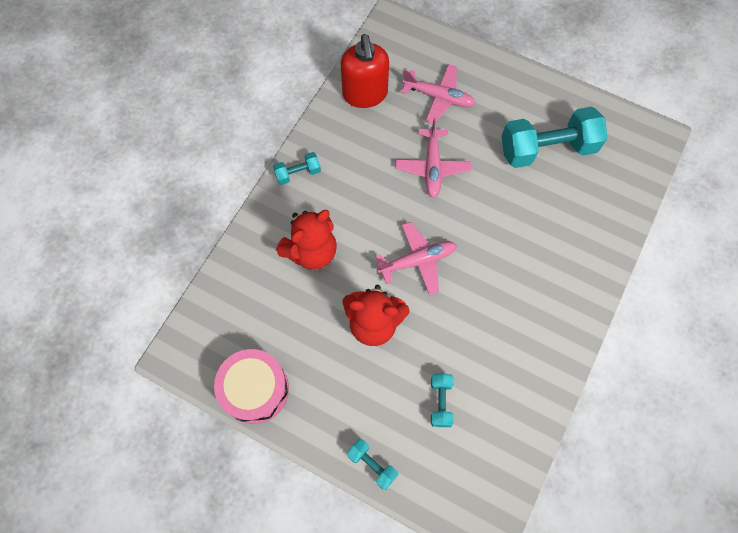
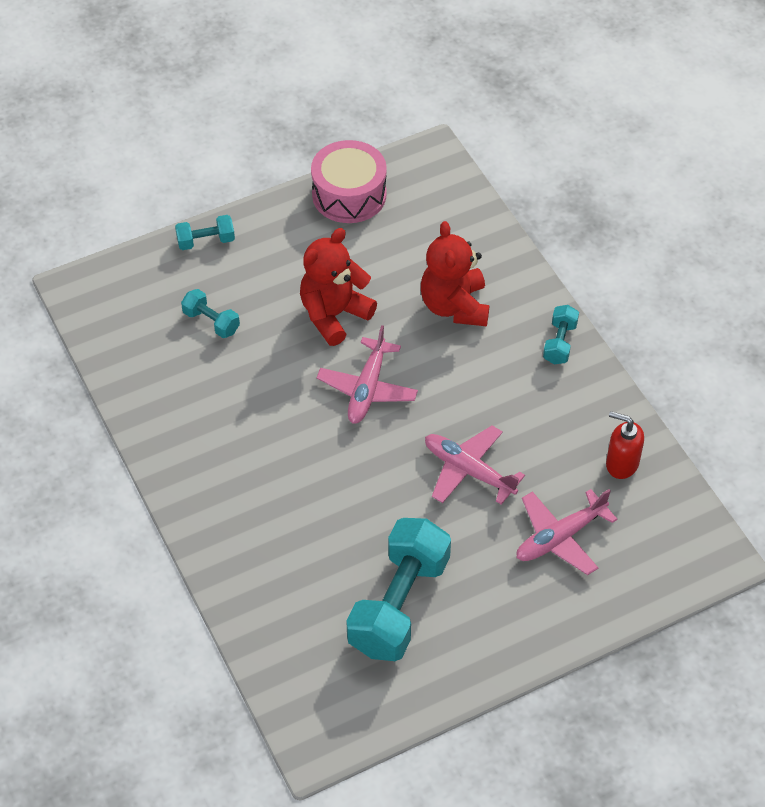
camera: 125 degrees right, 15 degrees down
red soap dispenser [341,34,389,108] -> red soap dispenser [606,411,644,479], size x0.60

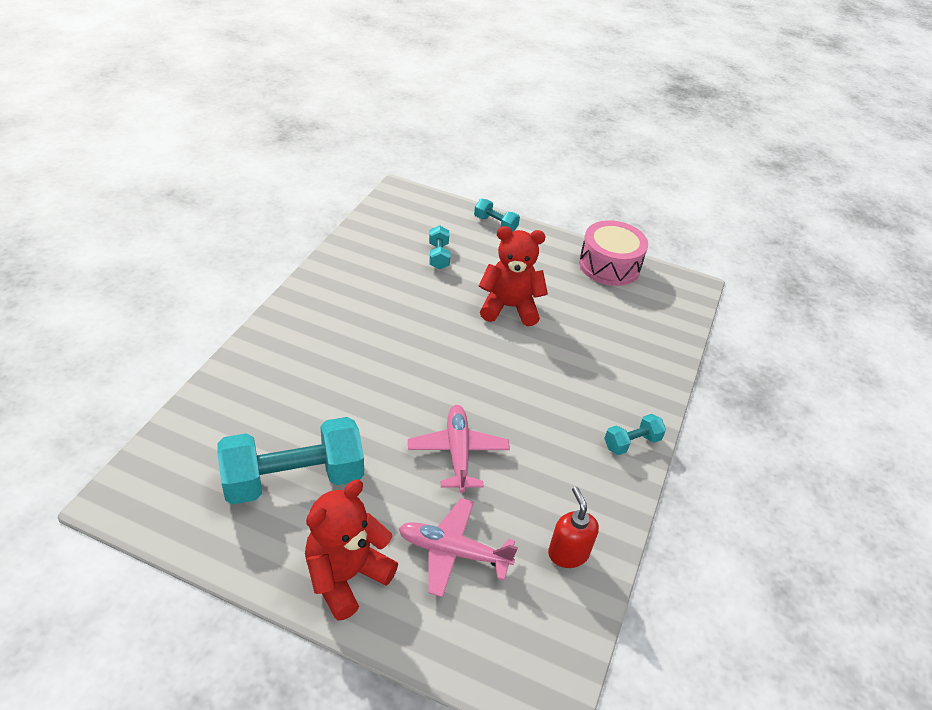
camera: 45 degrees right, 10 degrees down
pink plane [317,325,418,424] -> none
red teddy bear [421,221,489,326] -> red teddy bear moved to [305,479,398,621]

